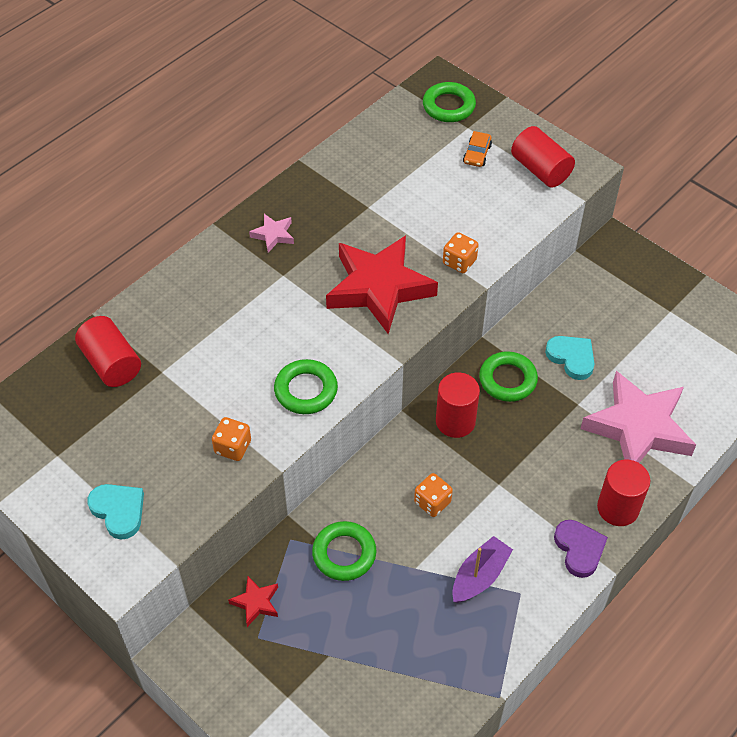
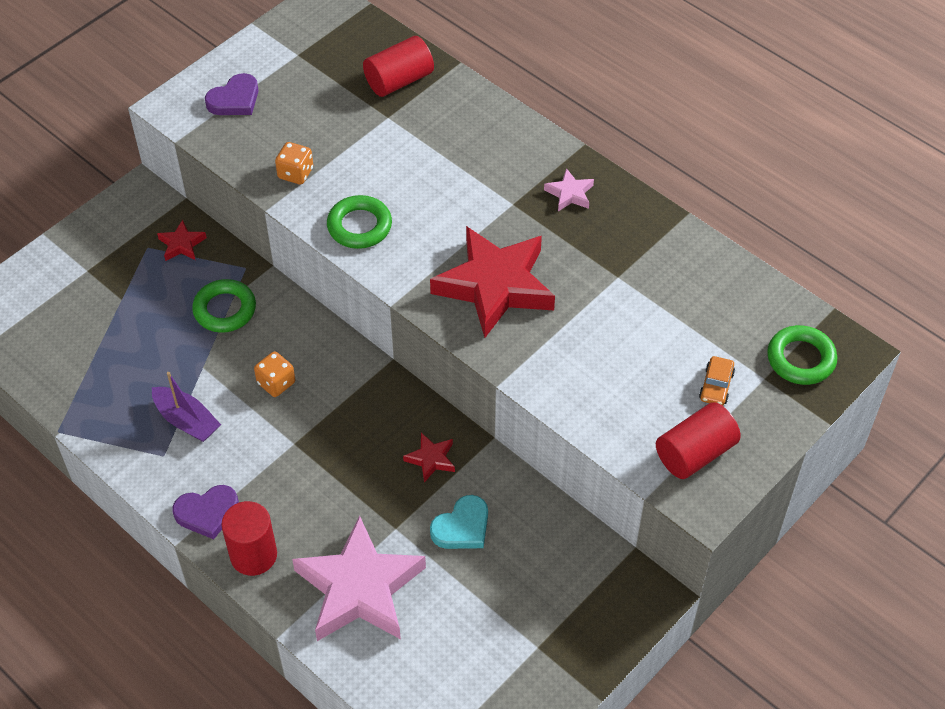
camera: 90 degrees right, 0 degrees up
turquoise heart [87,484,144,540] -> purple heart [205,73,258,115]
red cylinder [436,372,480,438] -> none
orange dice [443,232,479,273] -> none
orange car [463,131,492,167] -> orange car turned 90 degrees counterclockwise [699,356,735,406]
green ring [479,351,538,402] -> red star [403,433,455,483]

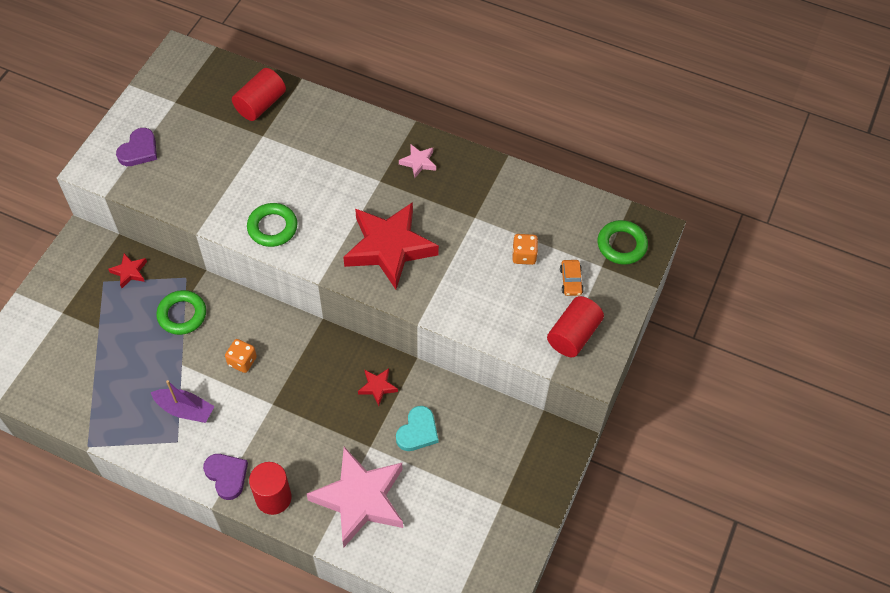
camera: 20 degrees left, 5 degrees up
purple heart [173,485,239,539] -> purple heart turned 90 degrees counterclockwise [203,454,248,500]
orange dice [275,142,313,185] -> orange dice moved to [512,234,538,265]

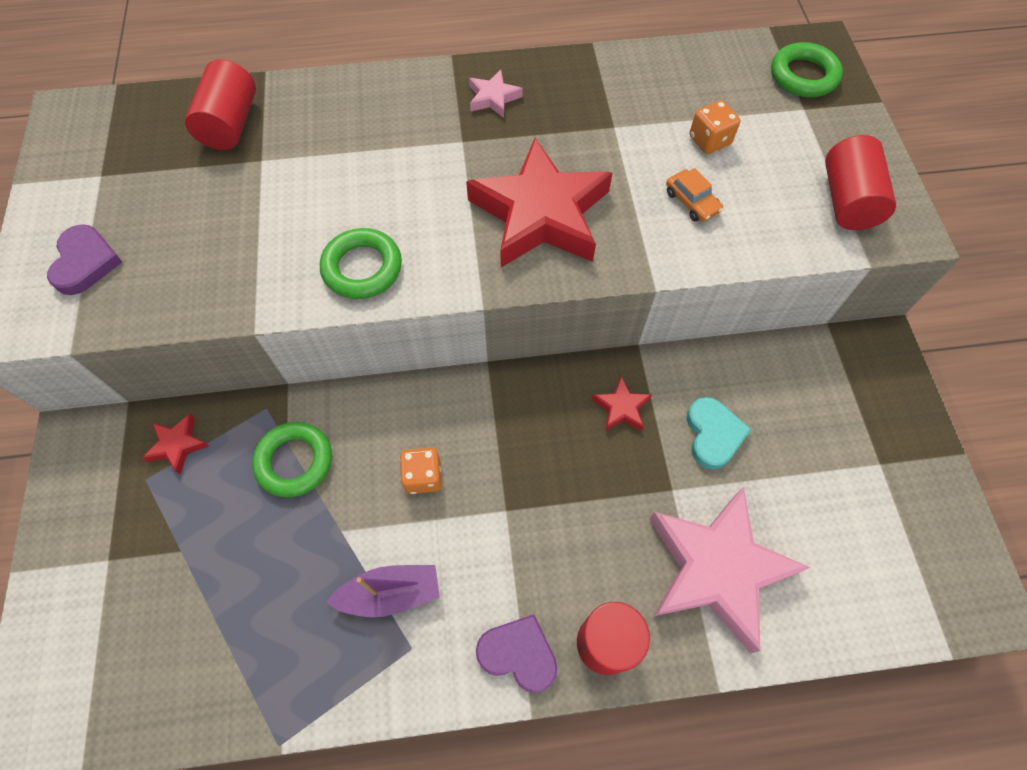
camera: 30 degrees left, 5 degrees up
orange car [560,260,584,296] -> orange car moved to [666,168,723,222]

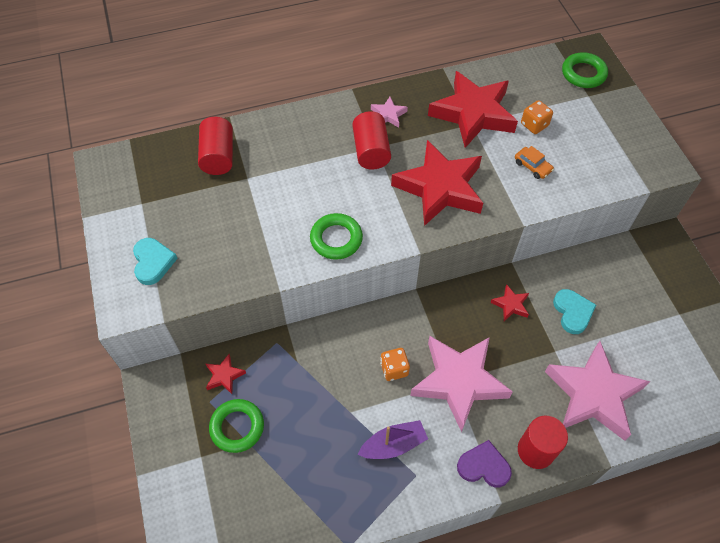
camera: 10 degrees left, 5 degrees down
purple heart [47,224,122,295] -> turquoise heart [133,238,178,285]
green ring [252,422,332,497] -> green ring moved to [209,399,264,453]
red cylinder [825,135,896,230] -> red cylinder moved to [352,111,391,170]
none -> pink star [410,336,513,432]
none -> red star [428,71,518,148]

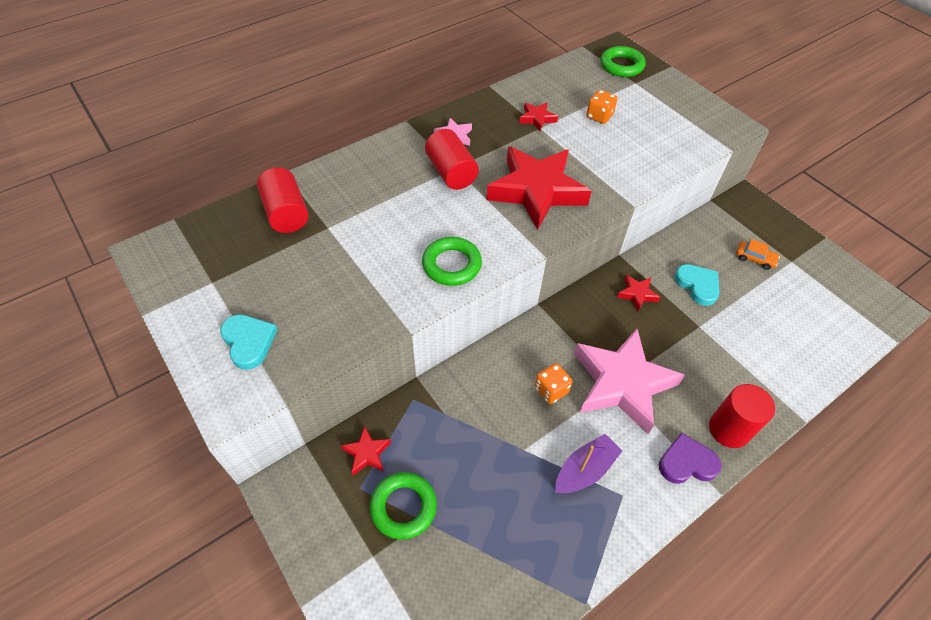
camera: 20 degrees left, 5 degrees down
red star [428,71,518,148] -> red star [519,102,558,131], size x0.42
orange car [515,146,554,179] -> orange car moved to [736,239,780,270]
pink star [545,341,650,441] -> none

